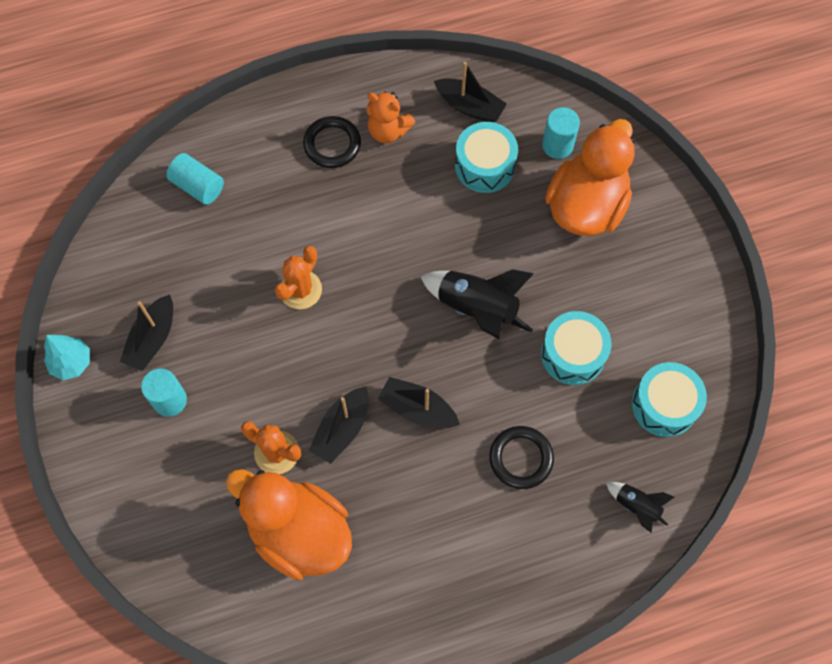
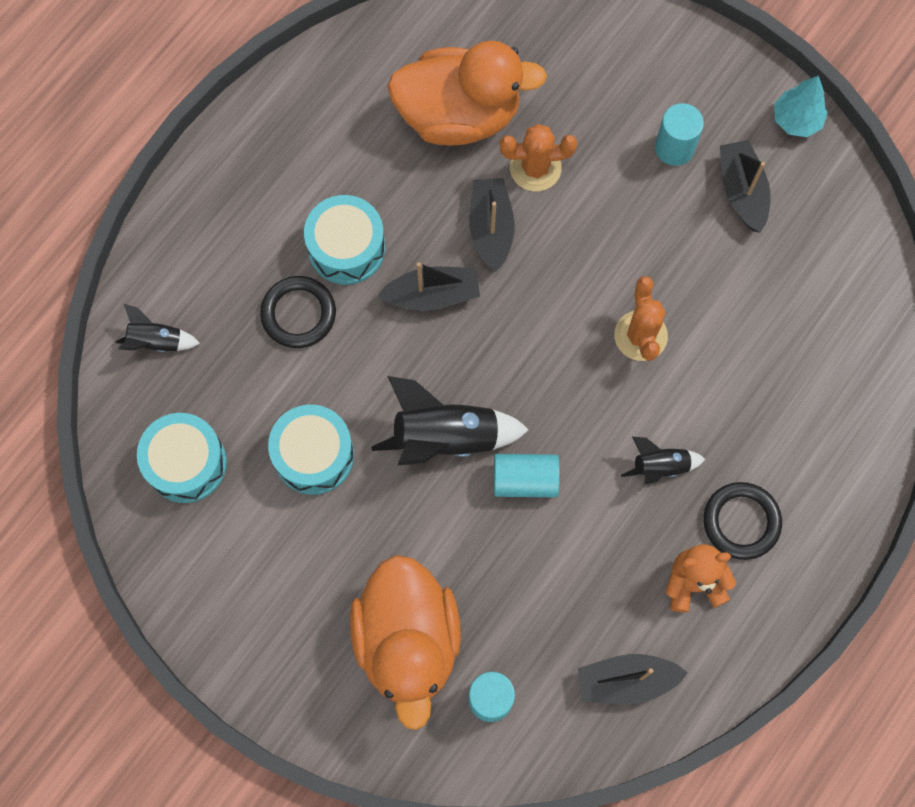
camera: 145 degrees right, 5 degrees up
turquoise cylinder [166,153,224,205] -> turquoise cylinder moved to [494,454,560,497]
turquoise drum [455,122,518,193] -> turquoise drum moved to [304,195,385,285]
none -> black rocket [621,437,705,484]

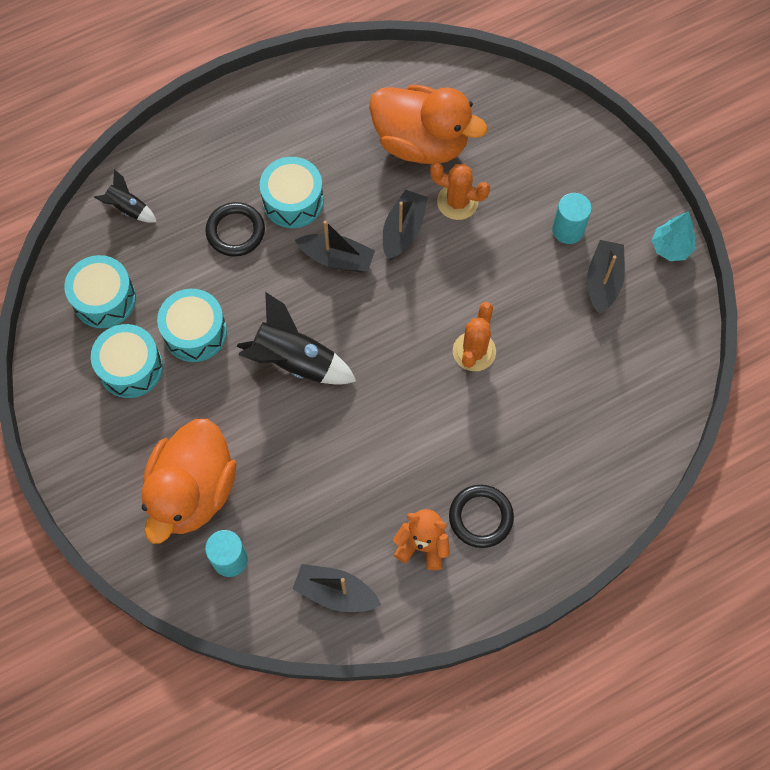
camera: 25 degrees right, 5 degrees down
turquoise cylinder [494,454,560,497] -> none
black rocket [621,437,705,484] -> none
none -> turquoise drum [91,324,163,398]

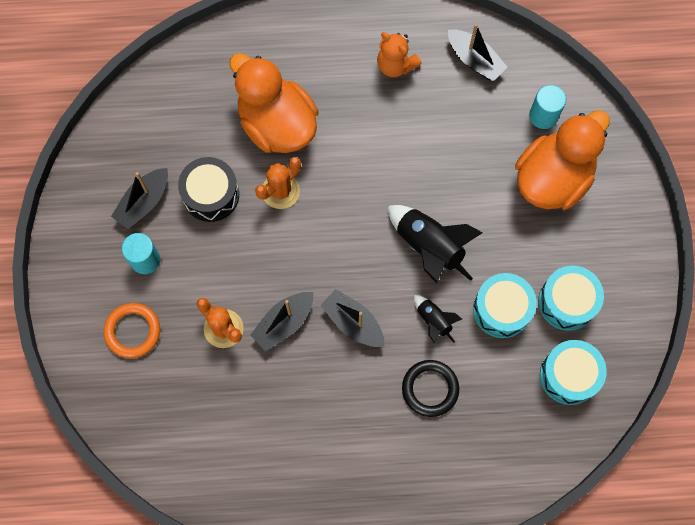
camera: 155 degrees left, 5 degrees up
black rocket [94,169,157,223] -> black rocket moved to [414,295,462,343]
turquoise drum [260,157,324,228] -> none
orange duck [369,85,487,164] -> orange duck moved to [230,53,319,153]
black ring [449,485,514,548] -> none
turquoise tree [652,211,695,261] -> none
none -> orange ring [104,303,160,358]
none -> black drum [178,157,239,222]

